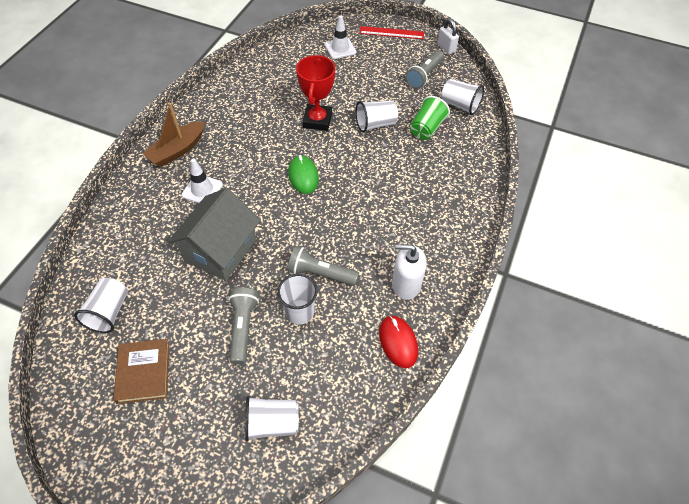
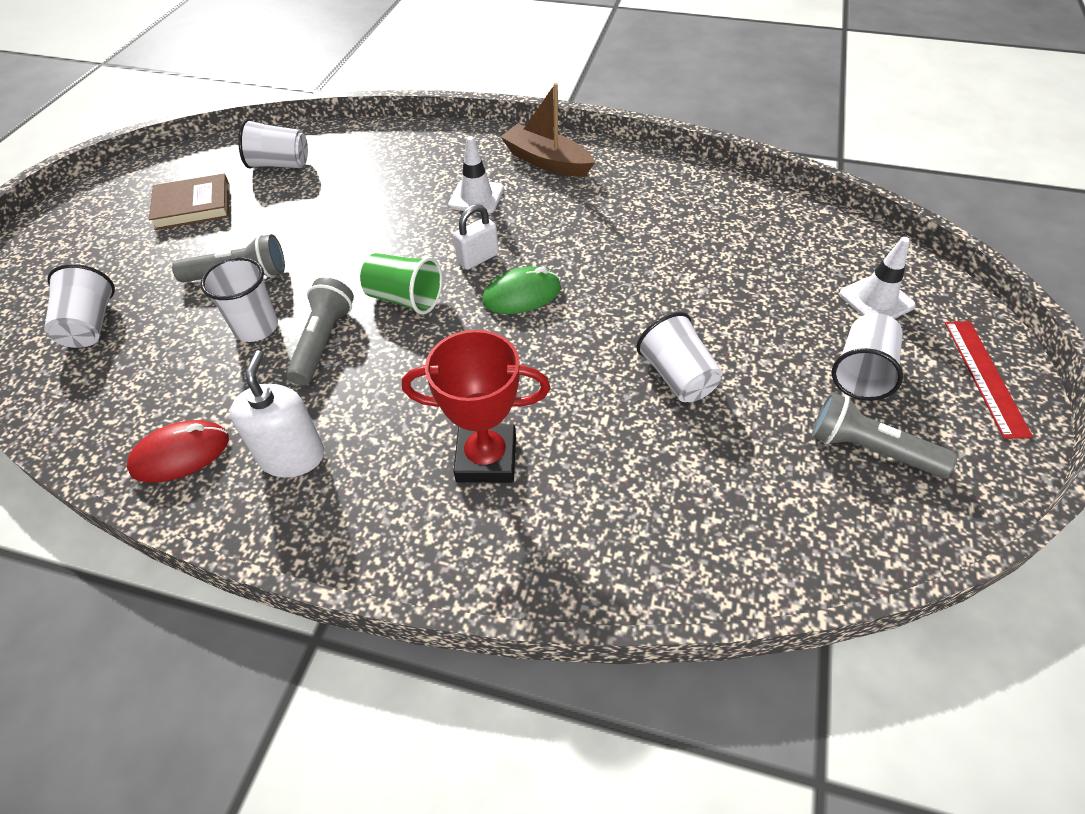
camera: 85 degrees right, 5 degrees down
grey house [168,188,261,281] -> none
red trophy [296,55,335,131] -> red trophy moved to [402,330,550,483]
green cup [410,96,450,140] -> green cup moved to [360,253,442,315]
white padlock [437,18,459,54] -> white padlock moved to [453,204,499,270]
white cup [441,79,484,115] -> white cup moved to [832,313,903,401]

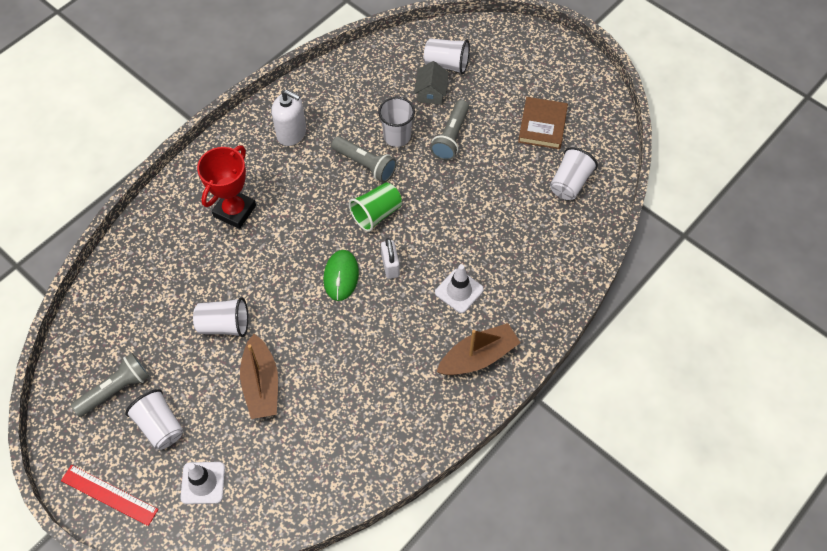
camera: 115 degrees right, 10 degrees up
red mouse [127,420,229,482] -> none
none -> brown boat [240,334,278,419]
none -> grey house [414,61,449,105]

